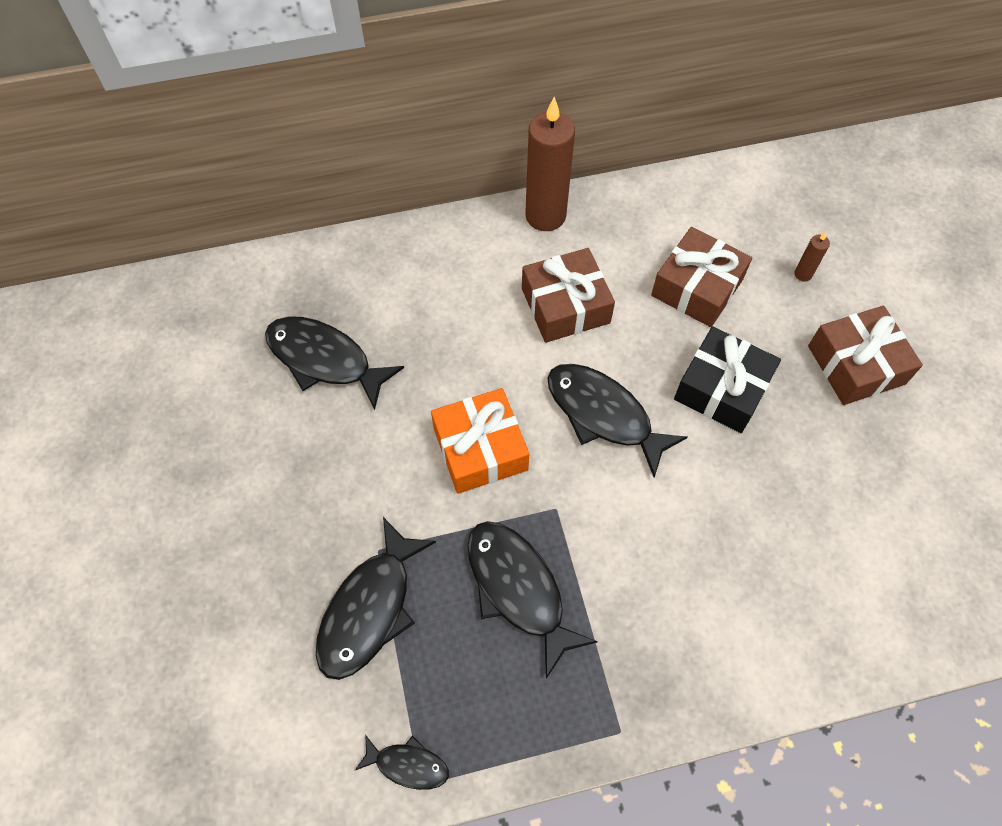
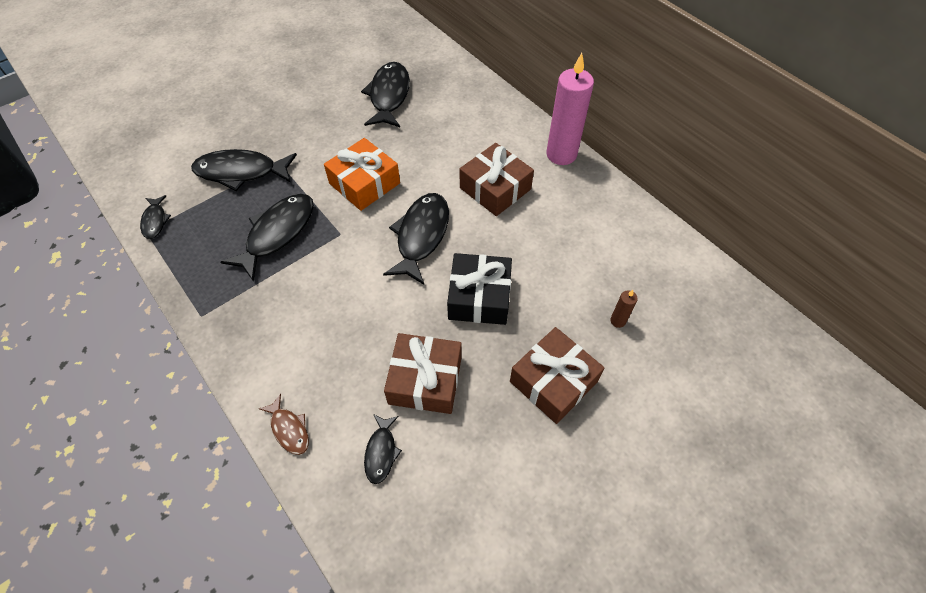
camera: 65 degrees right, 5 degrees down
brown candle [525,97,575,231] -> pink candle [546,53,594,165]
brown gift [651,227,752,327] -> brown gift moved to [384,333,462,414]
none -> brown fish [259,394,309,455]
none -> black fish [364,414,402,484]

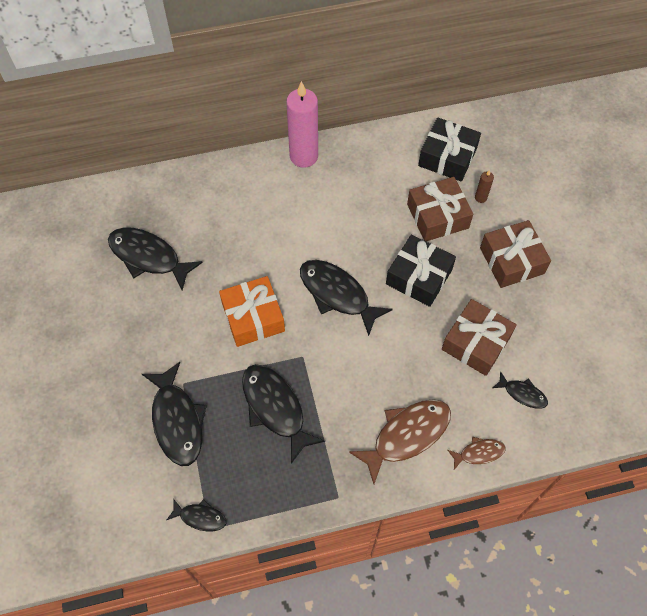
camera: 65 degrees left, 5 degrees up
black fish [191,149,297,191] -> black fish turned 45 degrees counterclockwise [142,362,207,466]
brown gift [460,143,534,216] -> brown gift moved to [407,177,473,241]
none -> brown fish [349,399,451,484]
none -> black gift [418,118,481,182]

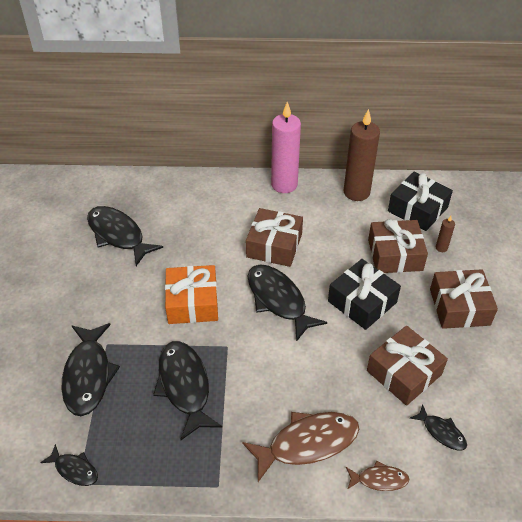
camera: 15 degrees right, 15 degrees down
none -> brown gift [246,208,303,267]
none -> brown candle [343,109,380,201]

